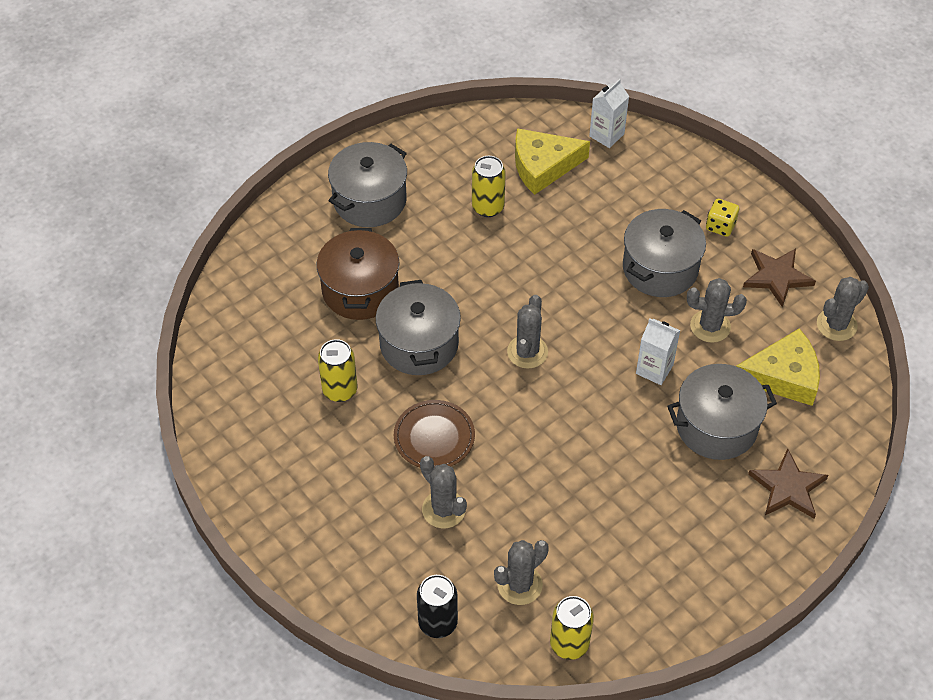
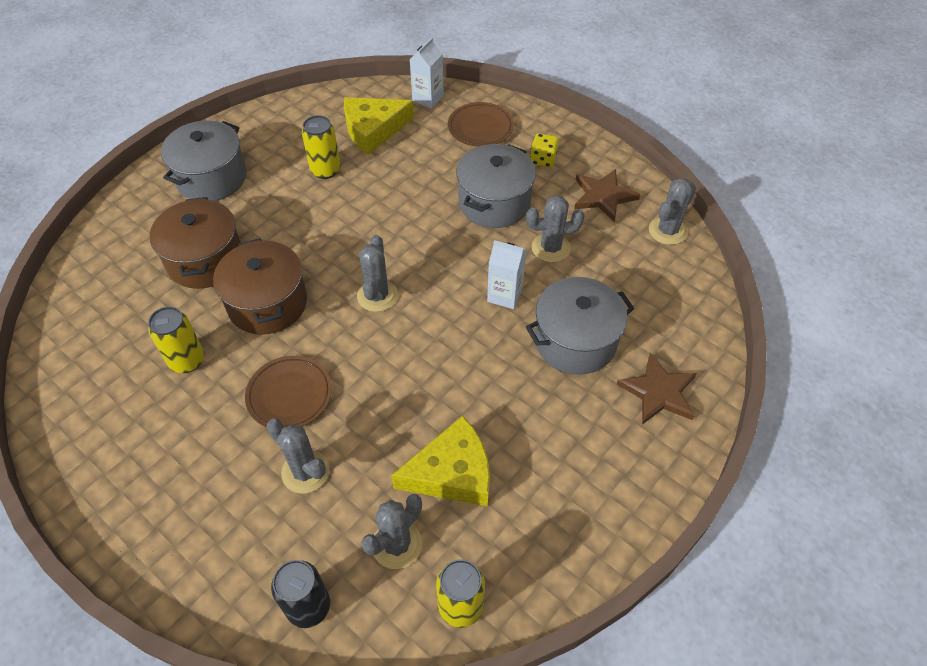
camera: 10 degrees left, 0 degrees up
grey pot [376,280,461,375] -> brown pot [213,238,307,335]
yellow cheese [736,328,820,406] -> yellow cheese moved to [391,415,490,507]
none -> brown plate [448,102,514,147]

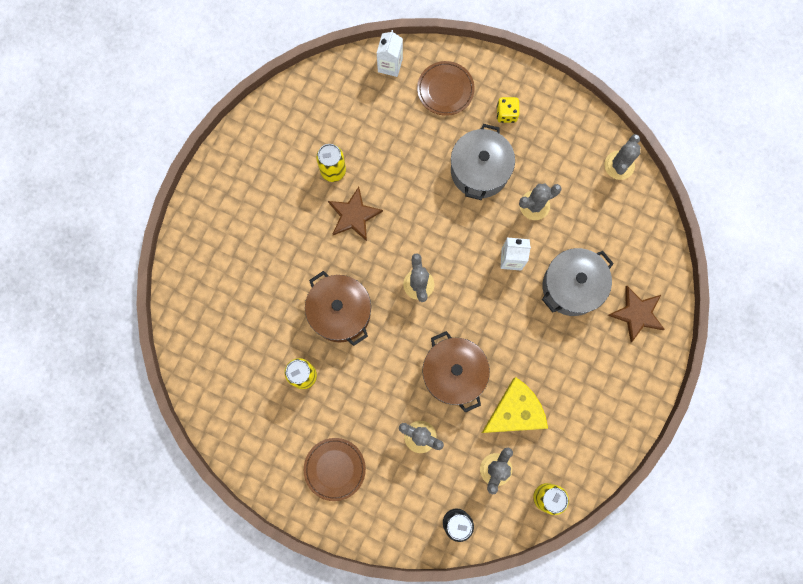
camera: 15 degrees left, 25 degrees up
brown pot [150,197,241,289] -> brown pot moved to [422,331,490,413]
grey pot [161,121,247,201] -> none
brown plate [245,356,332,428] -> brown plate moved to [304,438,366,501]
yellow cheese [344,97,414,155] -> none
brown star [574,169,641,222] -> brown star moved to [328,187,383,241]

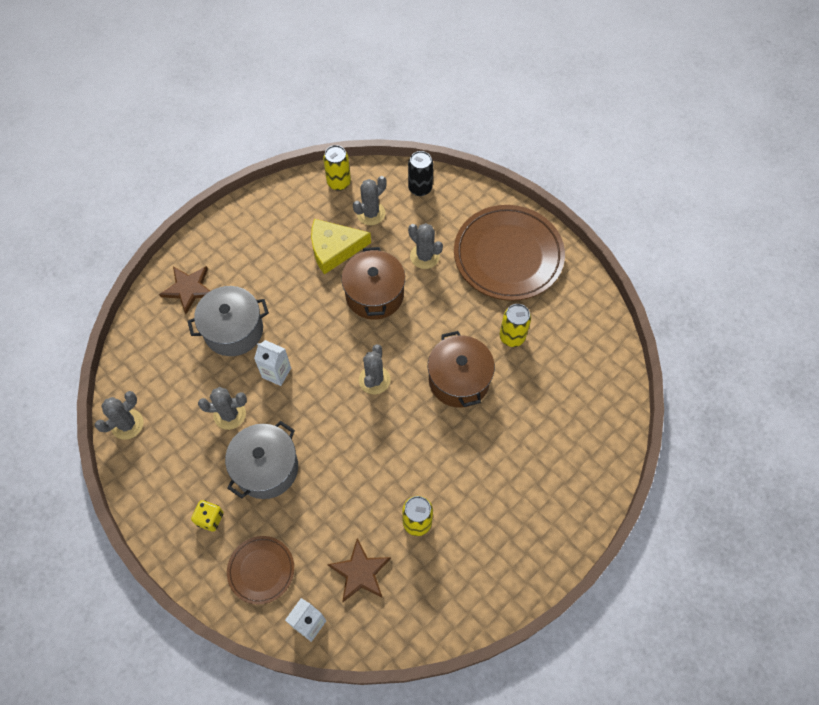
camera: 160 degrees left, 15 degrees down
brown plate [304,438,366,501] -> brown plate [454,205,565,301], size x1.95
brown star [328,187,383,241] -> brown star moved to [327,538,391,602]

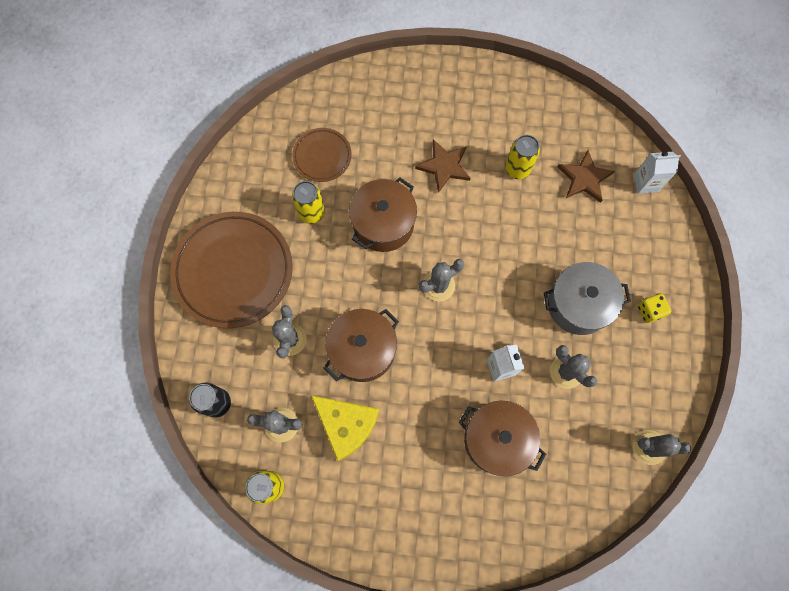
camera: 130 degrees left, 10 degrees up
brown star [159,266,210,314] -> brown star moved to [415,139,471,193]
grey pot [187,286,269,356] -> brown pot [459,401,546,476]
brown plate [227,536,294,605] -> brown plate moved to [292,128,352,182]

